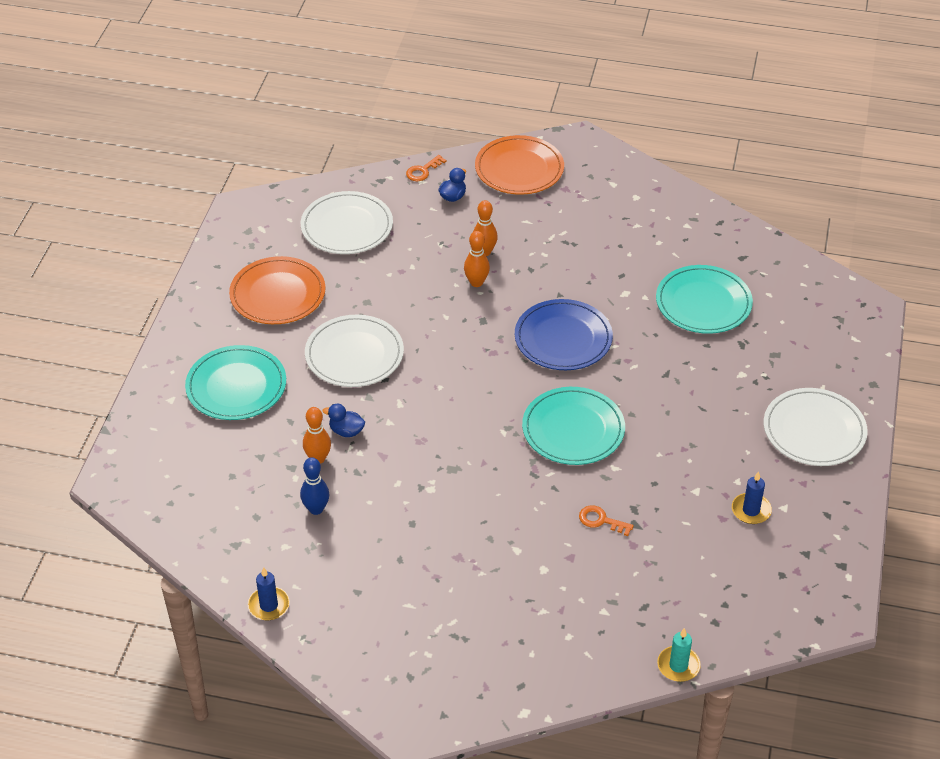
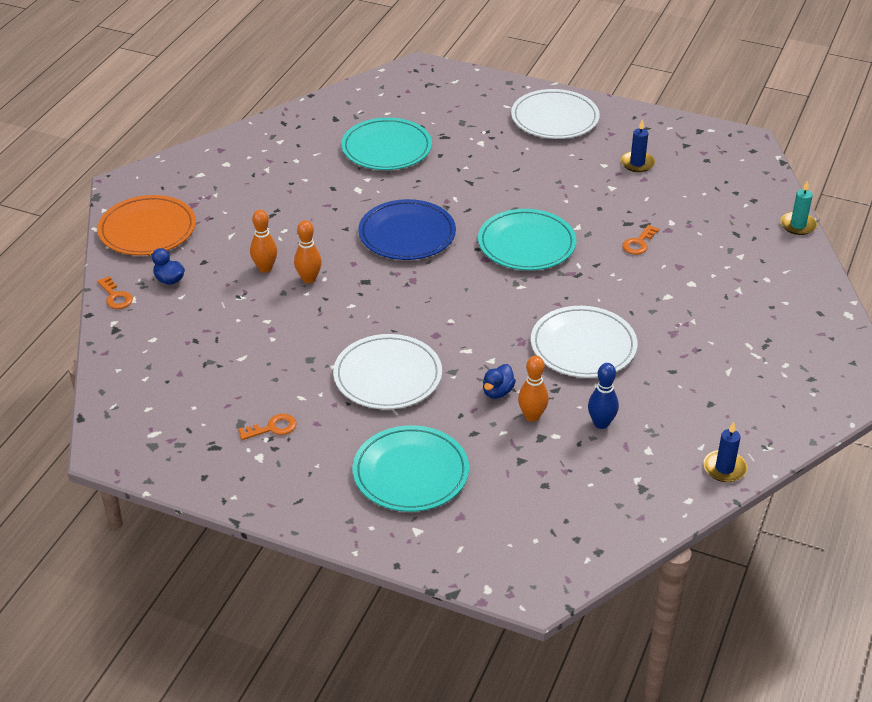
camera: 80 degrees left, 5 degrees down
orange plate [229,256,325,324] -> orange key [238,414,297,440]
white plate [301,191,393,254] -> white plate moved to [531,306,637,378]

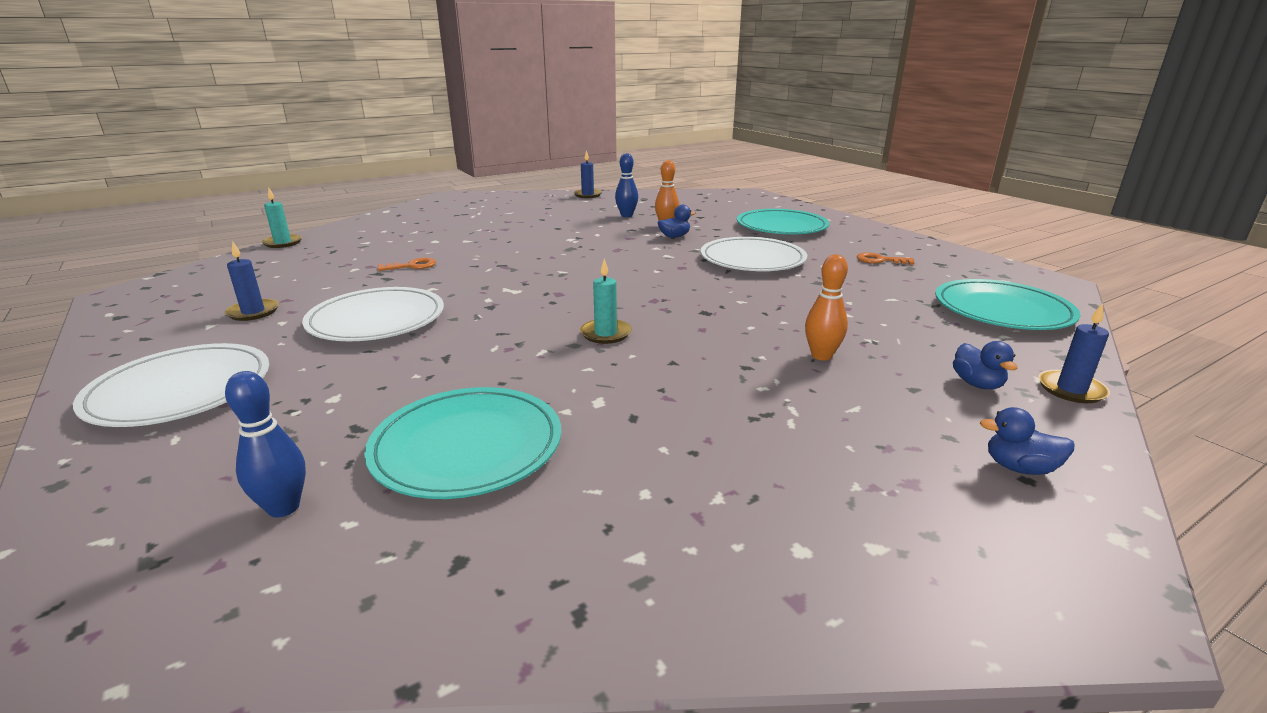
camera: 145 degrees left, 15 degrees down
orange plate [97,195,196,255] -> blue duck [980,407,1075,475]
orange key [97,276,133,309] -> blue candle [1039,303,1110,403]
orange bowling pin [294,220,322,283] -> none
blue plate [358,199,456,260] -> turquoise candle [580,259,632,344]
turquoise plate [478,209,576,270] -> turquoise plate moved to [935,279,1081,330]
white plate [531,306,637,378] -> white plate moved to [302,287,444,341]
none -> blue bowling pin [225,371,306,518]

